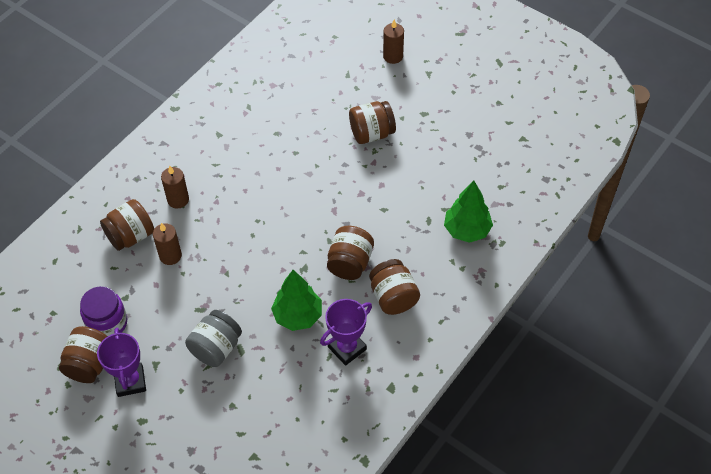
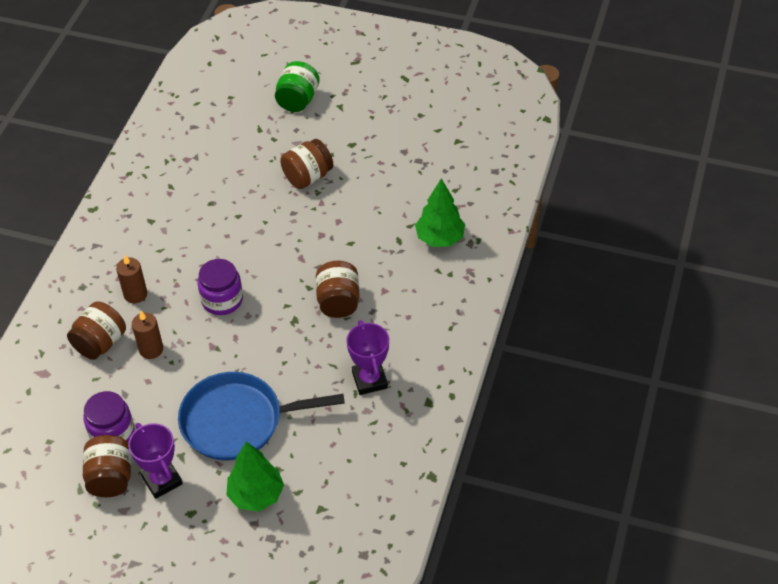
camera: 20 degrees left, 5 degrees down
grey jar [185,310,242,367] -> blue pan [178,372,345,461]
green tree [271,270,322,331] -> green tree moved to [227,441,284,512]
purple trophy [320,299,372,366] -> purple trophy turned 45 degrees counterclockwise [347,320,389,395]
brown jar [369,259,420,315] -> none
brown candle [383,20,404,64] -> green jar [275,61,320,112]
none -> purple jar [197,259,243,315]

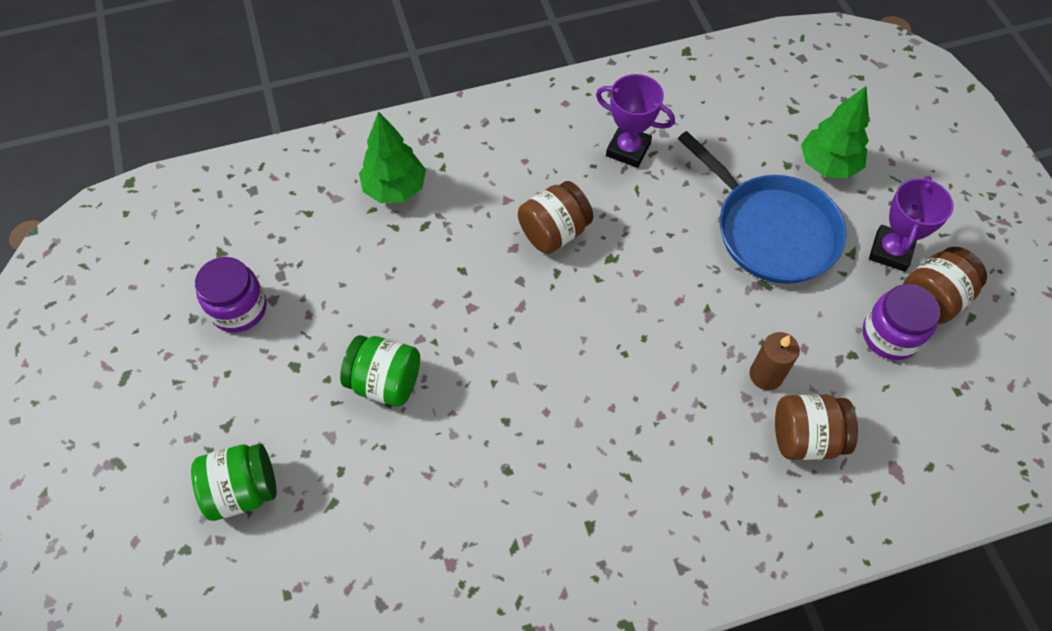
camera: 125 degrees left, 10 degrees up
brown candle [116,255,147,303] -> none
purple jar [197,259,243,315] -> purple jar moved to [195,257,267,333]
brown jar [280,139,333,189] -> green jar [340,335,420,407]
purple trophy [347,320,389,395] -> purple trophy turned 75 degrees clockwise [596,74,675,168]

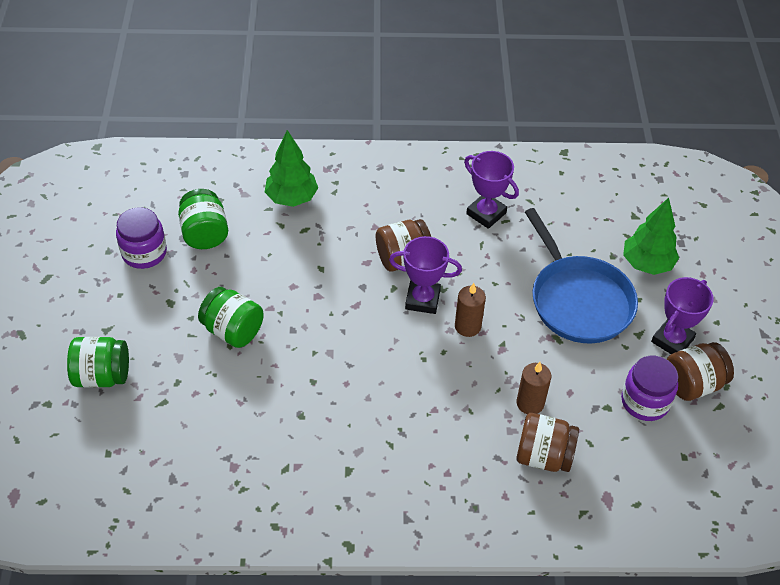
camera: 15 degrees right, 10 degrees down
none -> green jar [178,189,228,249]
none -> purple trophy [389,236,462,314]
none -> brown candle [455,283,486,337]

